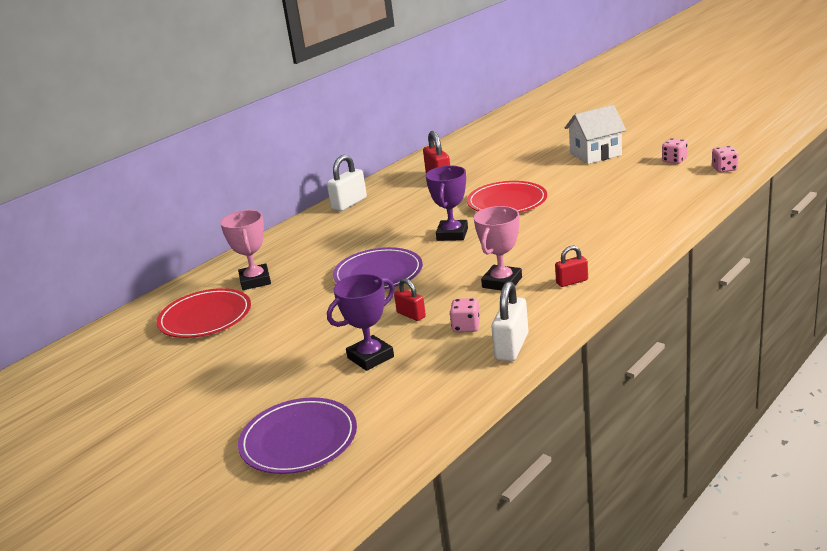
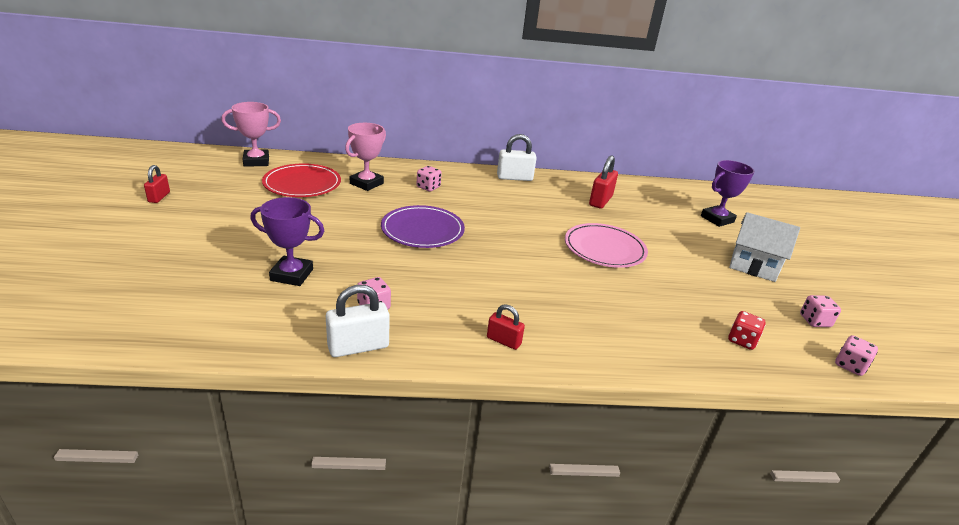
camera: 40 degrees right, 5 degrees up
purple plate [238,398,357,474] -> none
red padlock [394,279,426,321] -> red padlock moved to [144,165,170,203]
purple trophy [426,166,468,241] -> purple trophy moved to [701,160,755,227]
red plate [467,181,547,213] -> pink plate [565,223,648,268]
pink trophy [474,206,522,291] -> pink trophy moved to [222,102,281,167]
none -> pink dice [417,166,442,191]
none -> red dice [728,311,766,350]

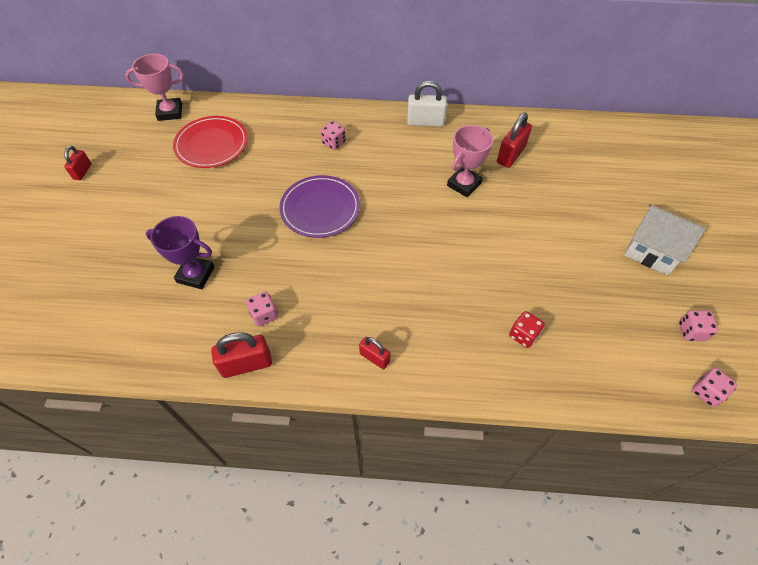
camera: 10 degrees right, 25 degrees up
white padlock [326,285,390,357] -> red padlock [211,332,272,378]
pink trophy [345,123,386,191] -> pink trophy moved to [447,125,493,198]
pink plate [565,223,648,268] -> none
purple trophy [701,160,755,227] -> none
red dice [728,311,766,350] -> red dice moved to [509,311,545,348]

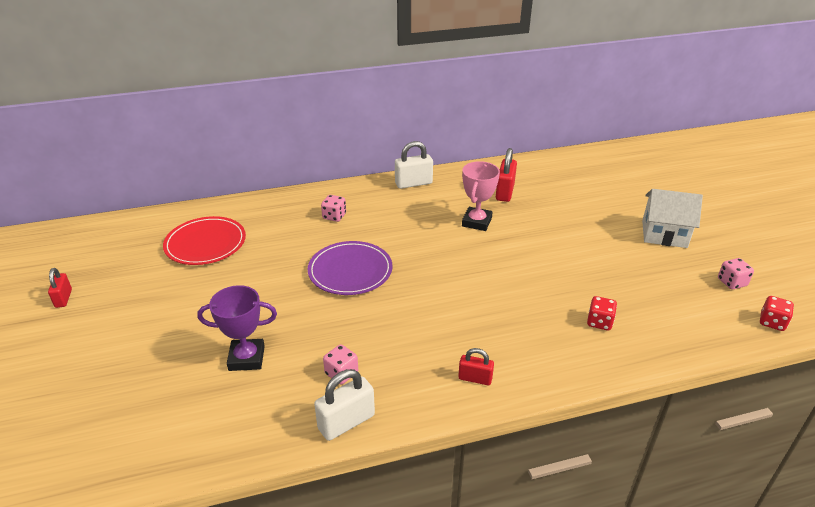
camera: 20 degrees left, 20 degrees down
pink trophy [125,54,184,121] -> none
red padlock [211,332,272,378] -> white padlock [314,369,375,441]
pink dice [692,368,737,407] -> red dice [760,296,794,331]

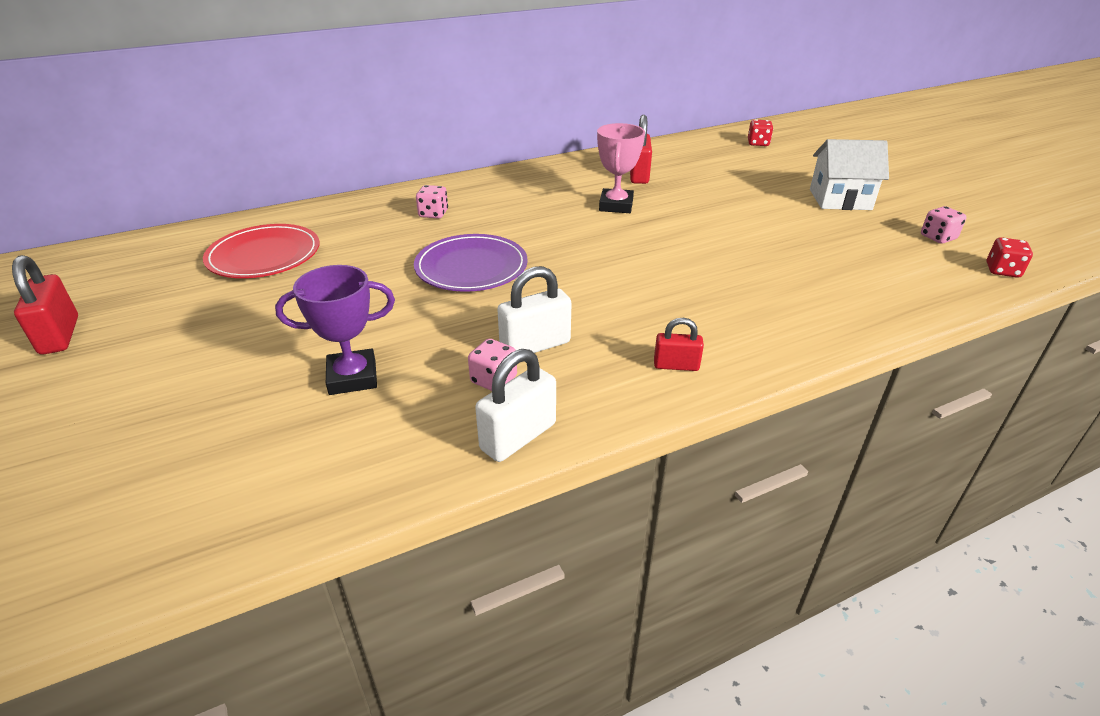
camera: 10 degrees left, 0 degrees up
red padlock [48,268,72,308] -> red padlock [12,255,78,354], size x1.61
white padlock [395,141,433,189] -> white padlock moved to [497,266,571,353]
red dice [587,296,617,331] -> red dice moved to [748,119,773,146]

